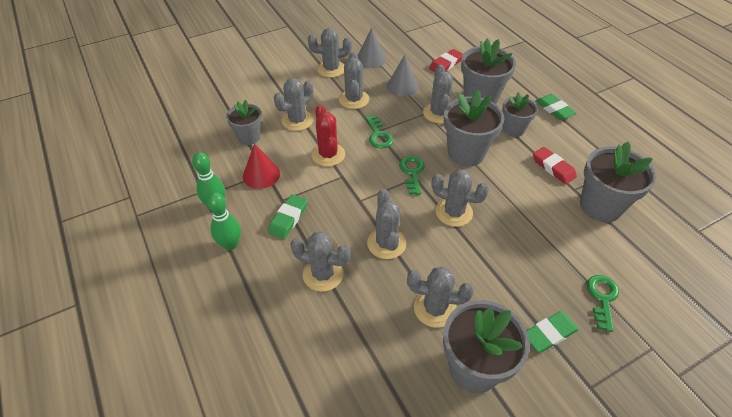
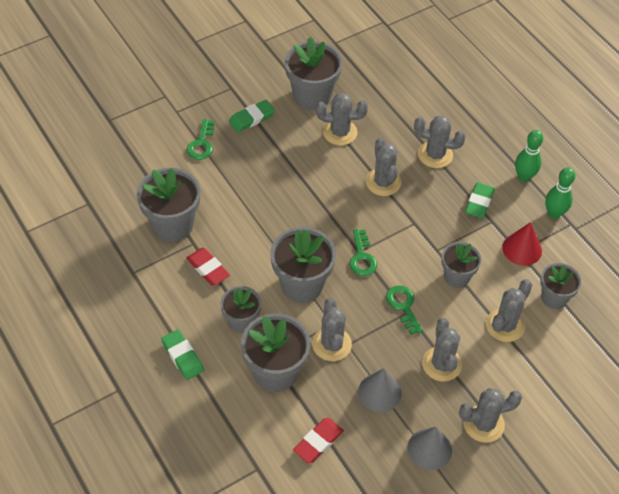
camera: 175 degrees right, 5 degrees up
red cactus [311,104,345,167] -> grey flower pot [441,242,481,288]
grey cactus [431,169,489,227] -> none

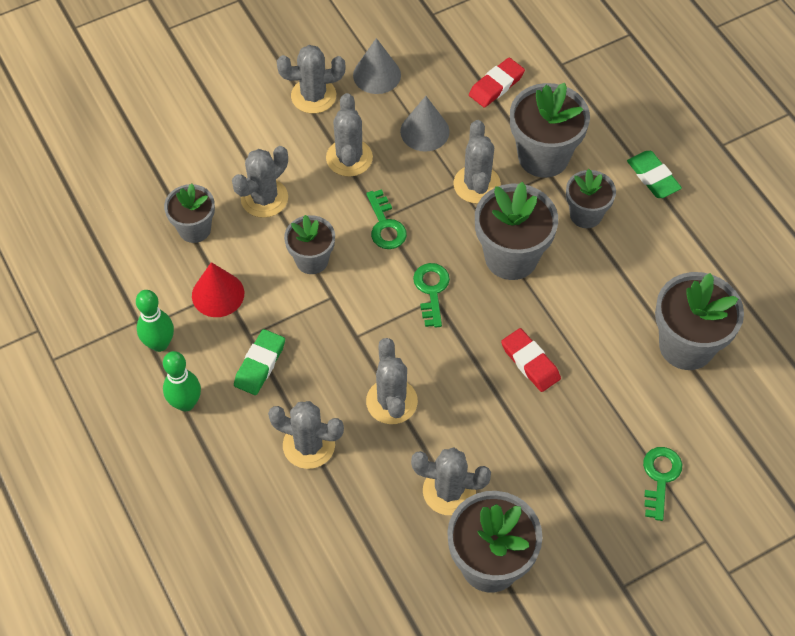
camera: 175 degrees left, 5 degrees up
red eraser [186,248,230,286] -> red eraser moved to [501,328,561,392]
green eraser [229,100,275,132] -> none

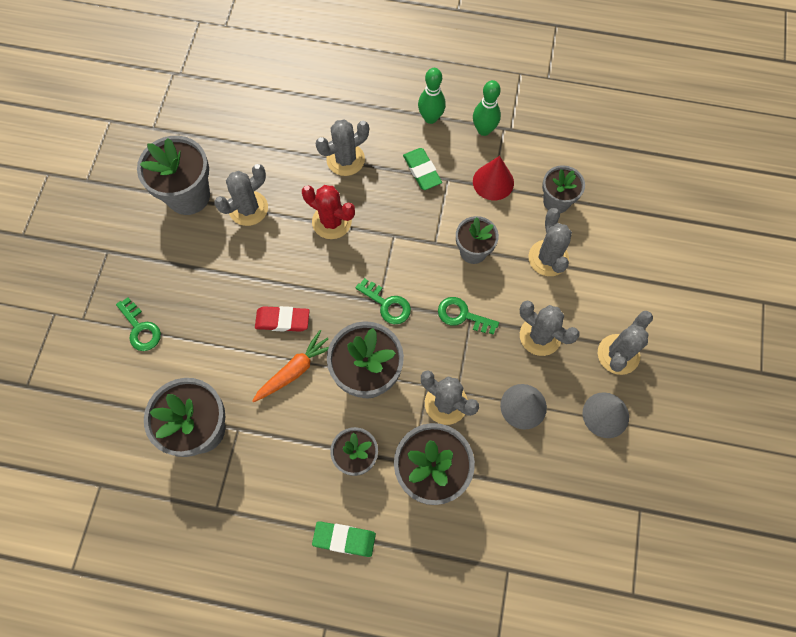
camera: 130 degrees right, 10 degrees up
grey cactus [366,338,418,424] -> red cactus [302,185,355,239]
red eraser [469,58,525,108] -> none
none -> orange carrot [252,330,329,402]

